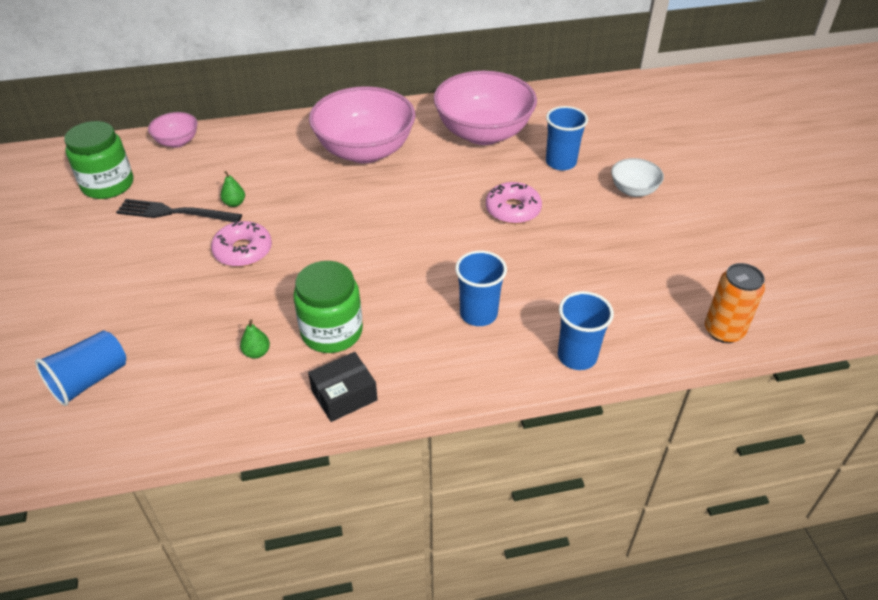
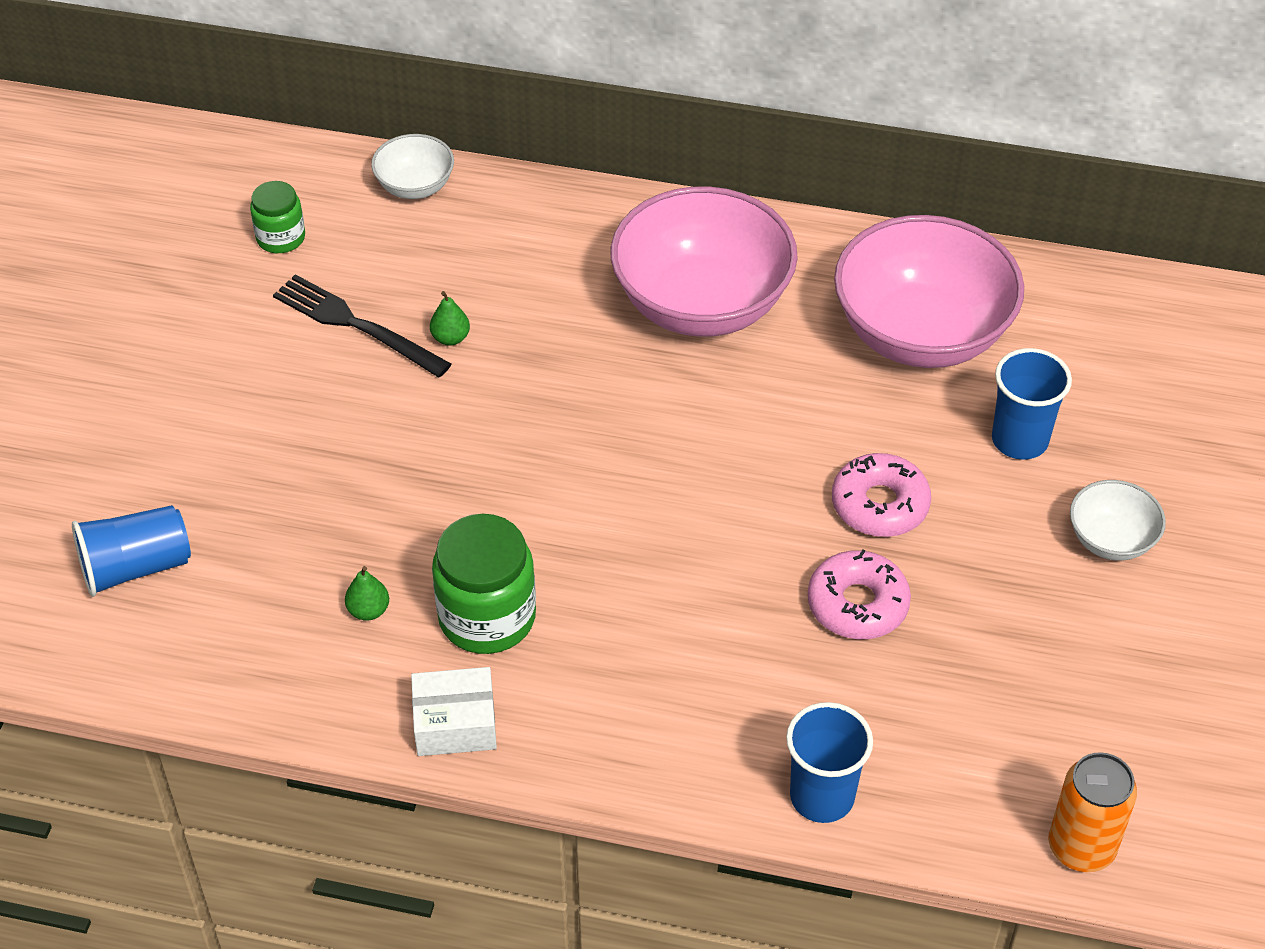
camera: 25 degrees right, 5 degrees up
green jar [64,121,133,199] -> green jar [250,181,305,253], size x0.58
pink bowl [148,112,198,148] -> white bowl [371,134,454,199]
pink donut [211,220,272,267] -> pink donut moved to [808,549,911,639]
black box [308,352,378,422] -> white box [411,667,497,756]
blue cup [455,251,507,326] -> none

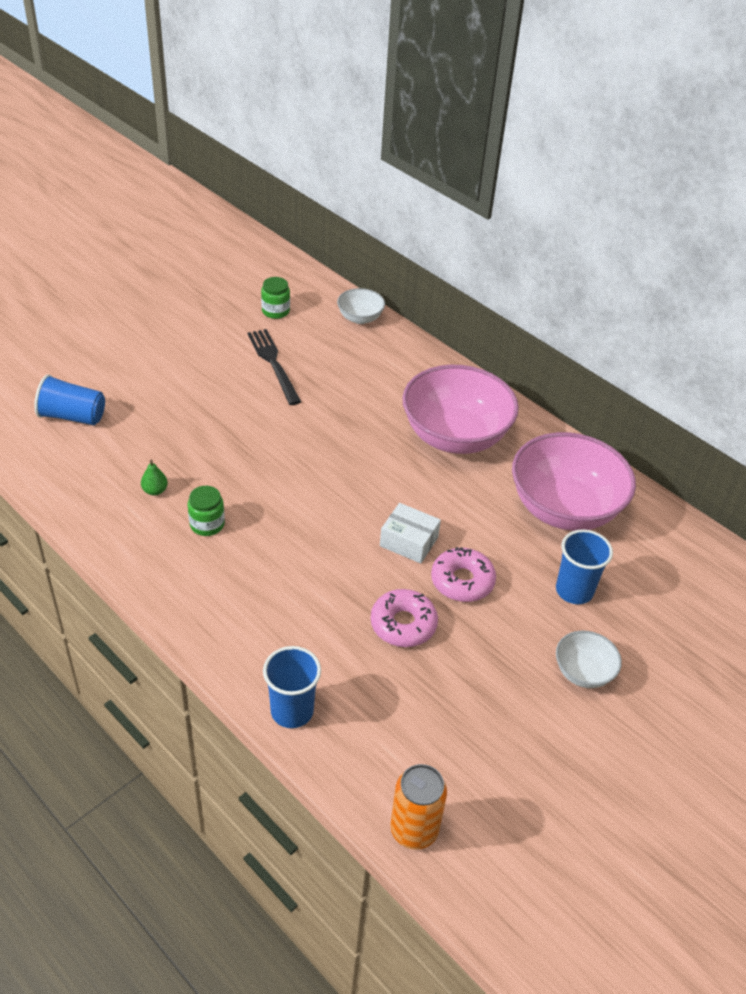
camera: 30 degrees right, 5 degrees down
white box [411,667,497,756] -> white box moved to [380,503,441,564]
green pear [430,291,470,346] -> none
green jar [432,514,536,654] -> green jar [188,486,225,536], size x0.58

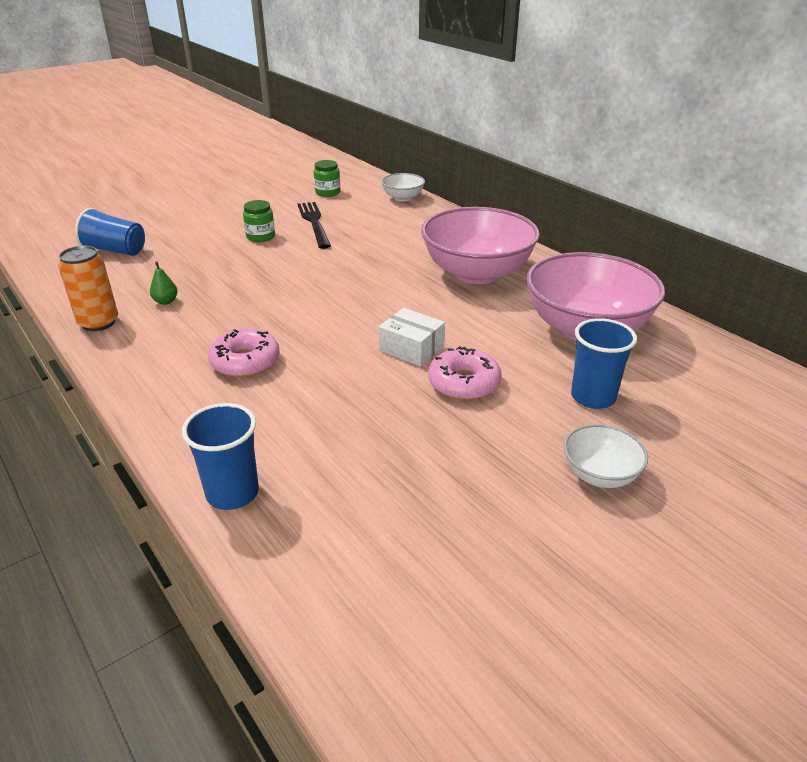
camera: 10 degrees right, 10 degrees down
green jar [188,486,225,536] -> green jar moved to [243,200,275,242]
pink donut [371,589,438,647] -> pink donut moved to [208,329,280,377]
orange can [390,764,447,850] -> orange can moved to [58,245,118,331]

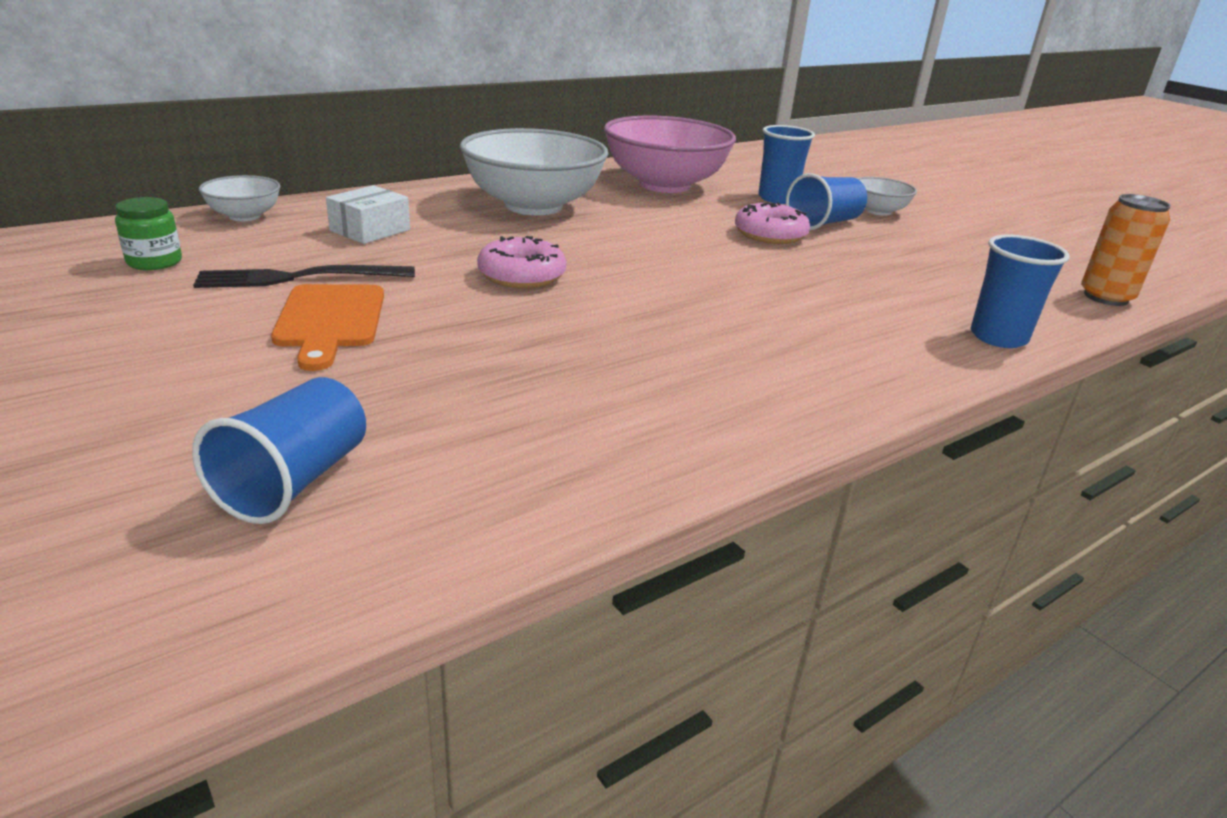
camera: 90 degrees left, 5 degrees down
orange can [58,245,118,331] -> orange can moved to [1081,194,1171,306]
green pear [150,261,178,305] -> none
pink donut [208,329,280,377] -> pink donut moved to [477,236,567,289]
green jar [243,200,275,242] -> orange cutting board [271,284,384,371]
white box [378,308,445,367] -> white box moved to [326,185,410,244]
pink bowl [421,207,540,284] -> white bowl [460,128,608,215]
none -> blue cup [786,173,867,231]

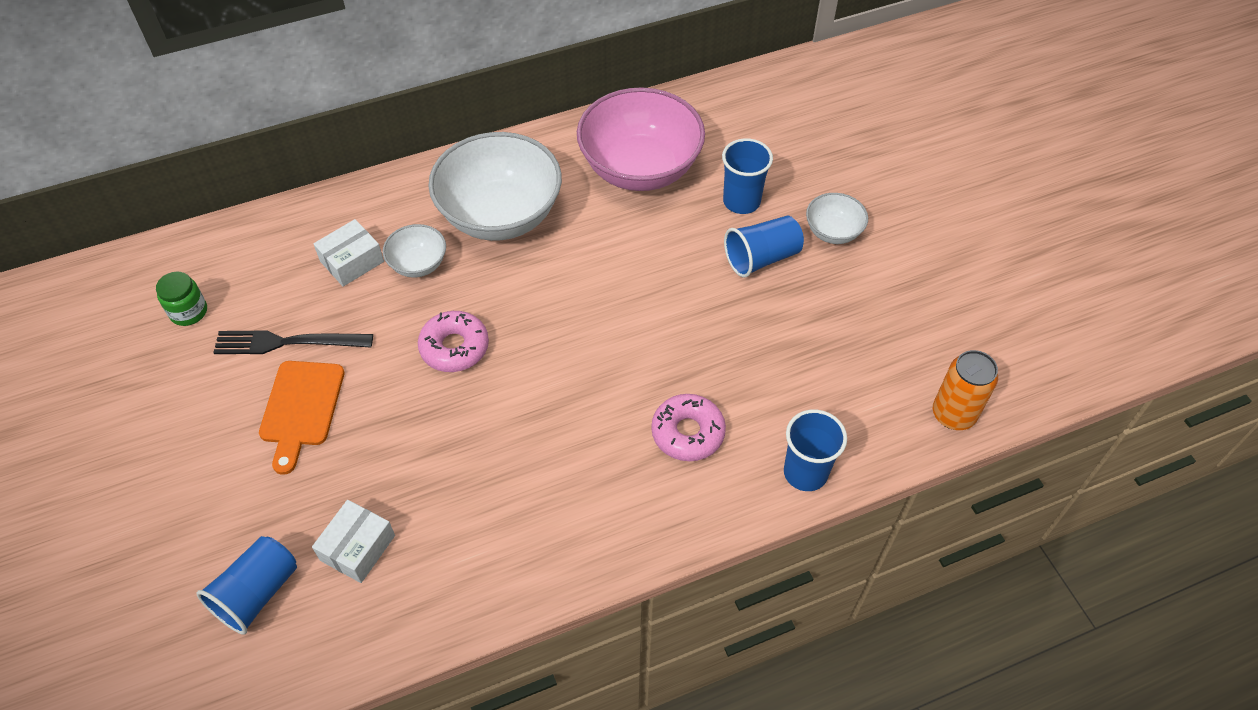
camera: 15 degrees right, 25 degrees up
white bowl [199,175,281,221] -> white bowl moved to [383,224,446,278]
pink donut [735,202,810,244] -> pink donut moved to [651,394,726,461]
none -> white box [312,500,395,583]

